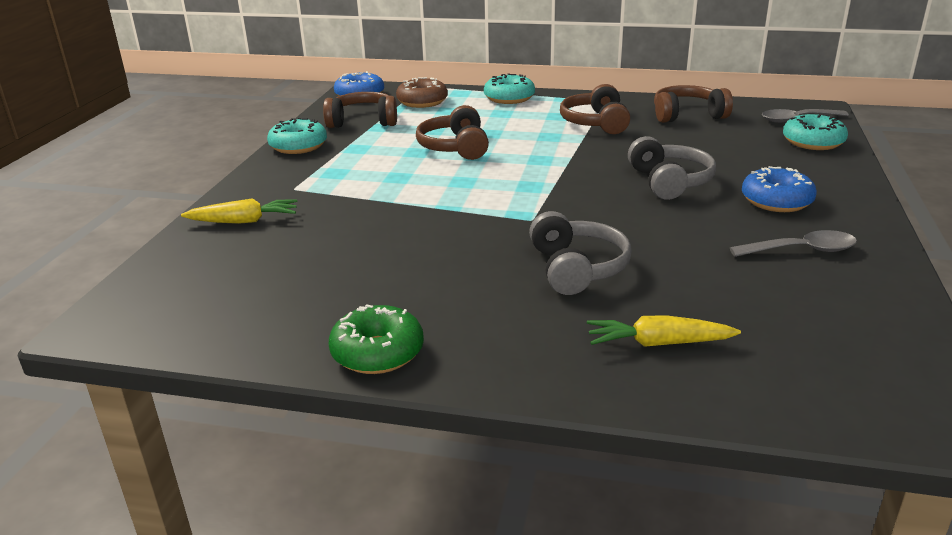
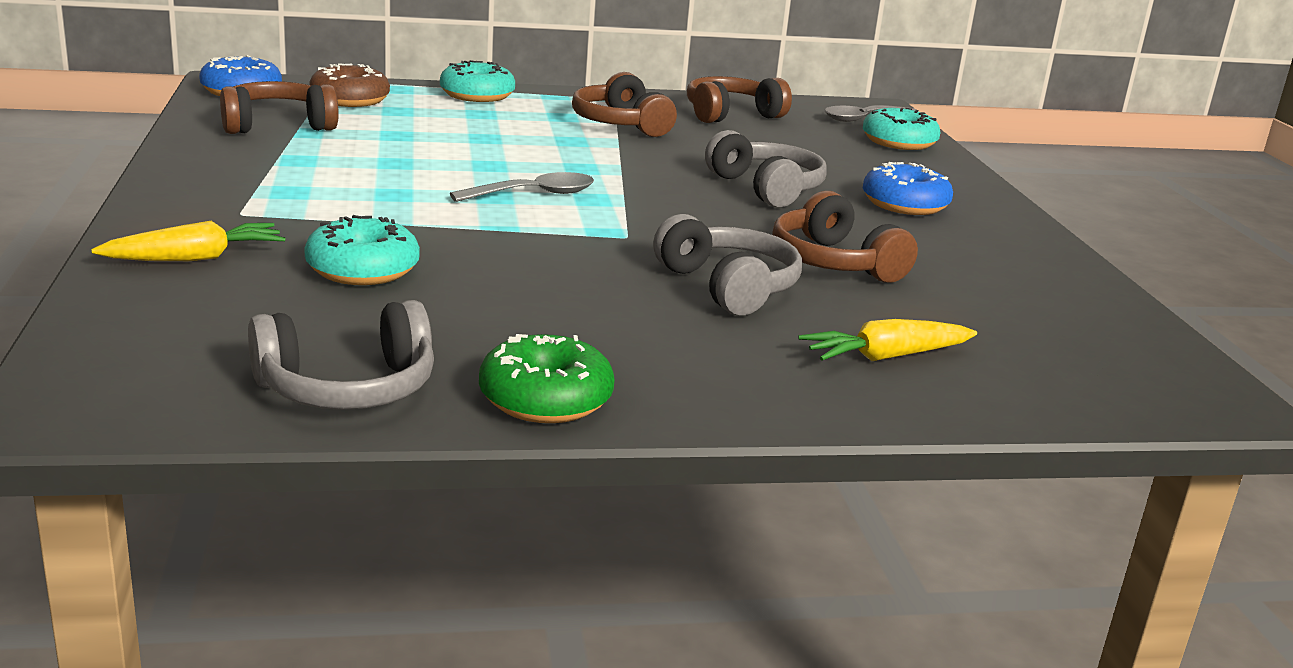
camera: 25 degrees left, 5 degrees down
turquoise donut [267,118,327,154] -> turquoise donut moved to [304,215,420,285]
brown headphones [416,105,489,160] -> brown headphones moved to [772,191,918,282]
grey spoon [730,230,857,257] -> grey spoon moved to [450,172,594,202]
none -> grey headphones [248,300,434,410]

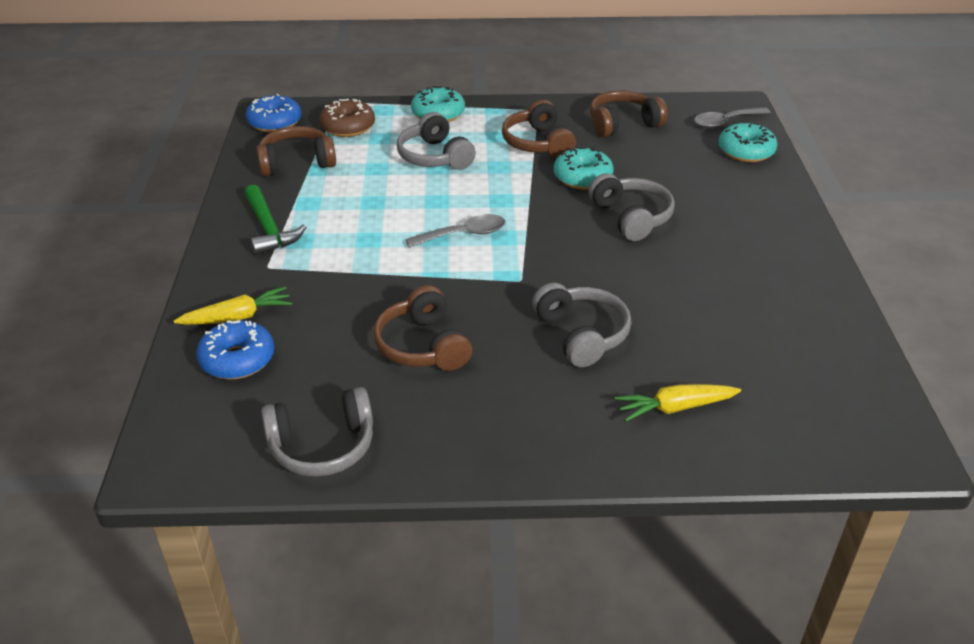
camera: 10 degrees right, 15 degrees up
turquoise donut [304,215,420,285] -> turquoise donut moved to [554,147,614,189]
green donut [479,334,614,423] -> none
brown headphones [772,191,918,282] -> brown headphones moved to [373,285,472,371]
blue donut [863,162,953,215] -> blue donut moved to [196,320,274,379]
none -> green hammer [244,185,306,255]
none -> grey headphones [397,112,476,170]

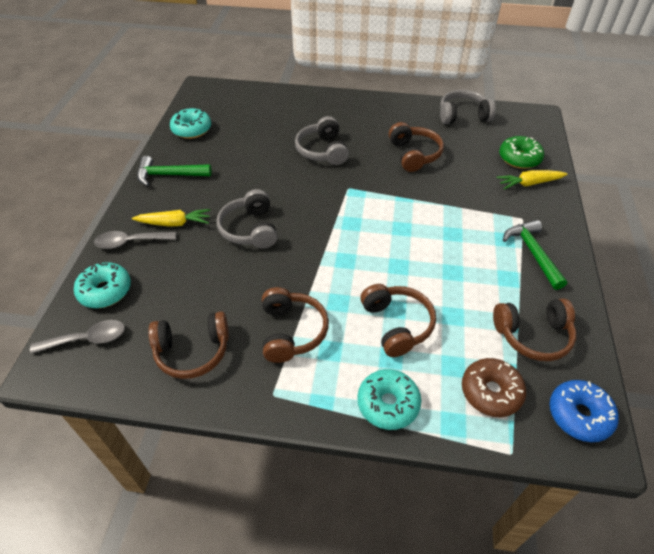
camera: 170 degrees left, 10 degrees up
blue donut [196,320,274,379] -> green donut [499,136,544,169]
grey headphones [397,112,476,170] -> brown headphones [360,284,436,357]
grey spoon [405,214,505,248] -> grey spoon moved to [94,231,176,249]
turquoise donut [554,147,614,189] -> turquoise donut moved to [170,108,211,139]
yellow carrot [615,384,741,422] -> yellow carrot moved to [132,209,211,227]
none -> green hammer [137,156,212,186]

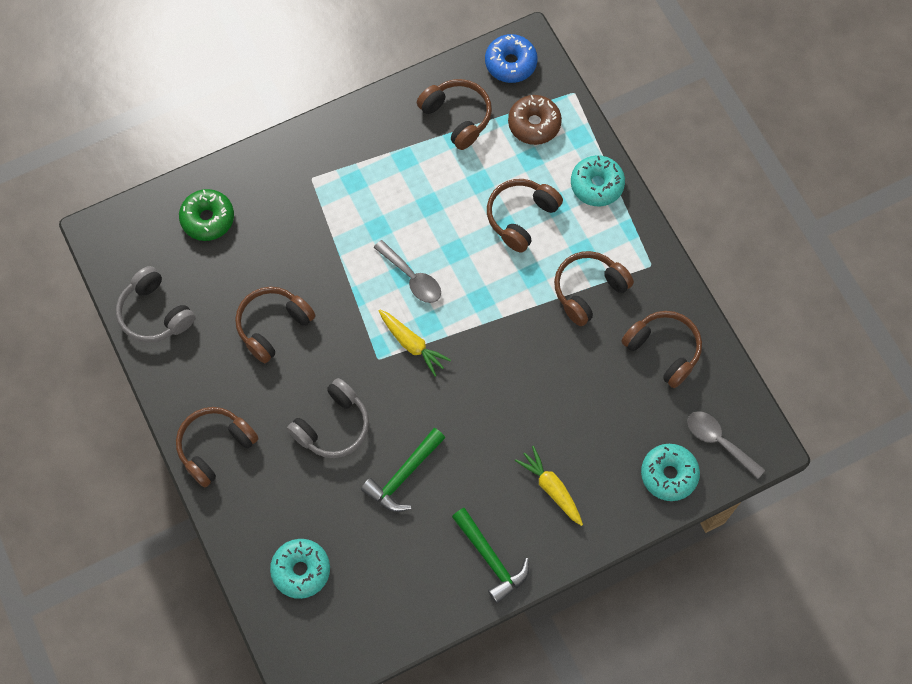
camera: 125 degrees left, 20 degrees up
grey spoon [94,231,176,249] -> grey spoon moved to [373,240,441,303]
turquoise donut [170,108,211,139] -> turquoise donut moved to [270,539,330,599]
grey headphones [217,189,277,249] -> none
yellow carrot [496,170,567,190] -> yellow carrot moved to [378,309,451,377]
green hammer [503,220,567,290] -> green hammer moved to [361,428,445,512]
none -> brown headphones [176,407,259,487]

